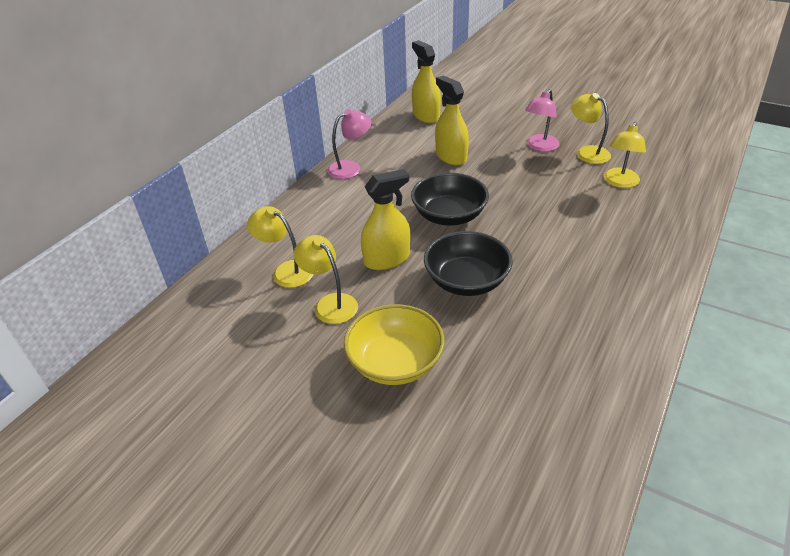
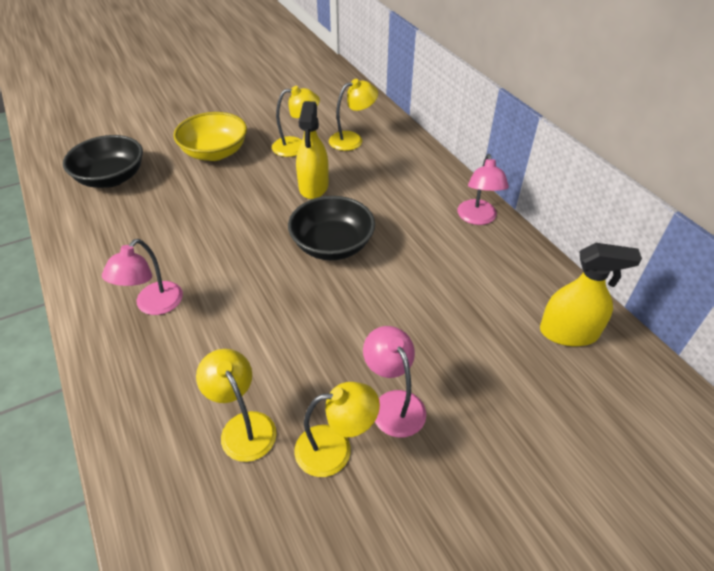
camera: 120 degrees right, 5 degrees up
black bowl [424,231,513,296] -> black bowl moved to [63,135,143,188]
yellow spray bottle [435,75,469,165] -> none
none -> pink lamp [102,239,183,315]

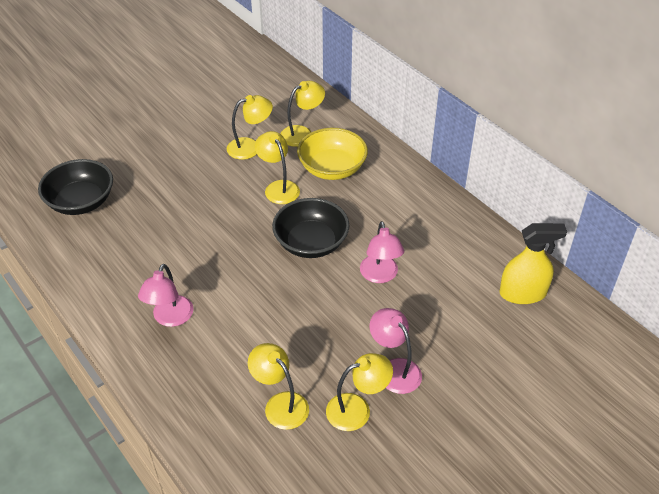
camera: 10 degrees left, 0 degrees up
yellow bowl [173,112,247,161] -> yellow bowl moved to [297,128,368,180]
yellow spray bottle [296,101,329,199] -> yellow lamp [255,131,300,204]
pink lamp [457,154,509,225] -> pink lamp moved to [360,221,404,283]

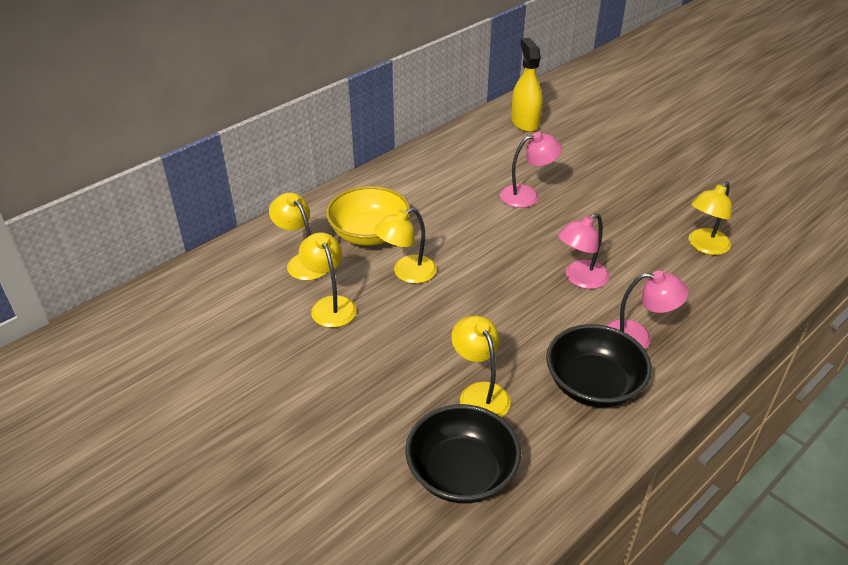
camera: 95 degrees left, 5 degrees down
black bowl [272,198,350,258] -> black bowl moved to [546,324,652,408]
yellow lamp [326,353,393,431] -> yellow lamp moved to [451,316,511,417]
pink lamp [370,308,422,394] -> pink lamp moved to [558,213,609,289]

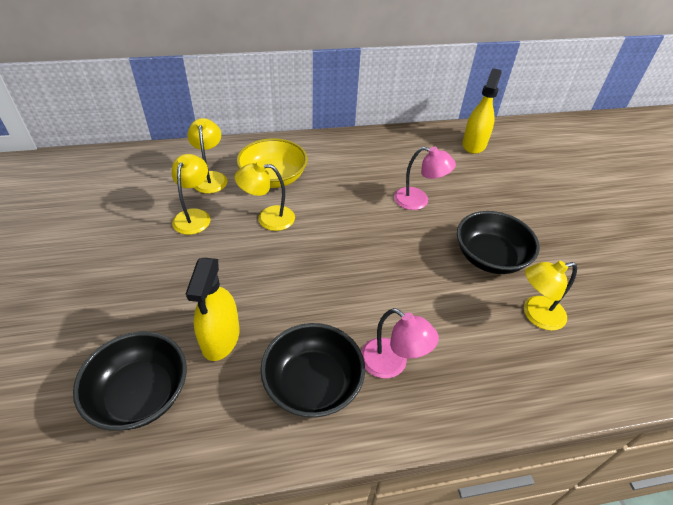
camera: 30 degrees right, 5 degrees up
yellow lamp [451,316,511,417] -> yellow spray bottle [186,258,240,361]
pink lamp [558,213,609,289] -> none
none -> black bowl [457,211,540,274]

